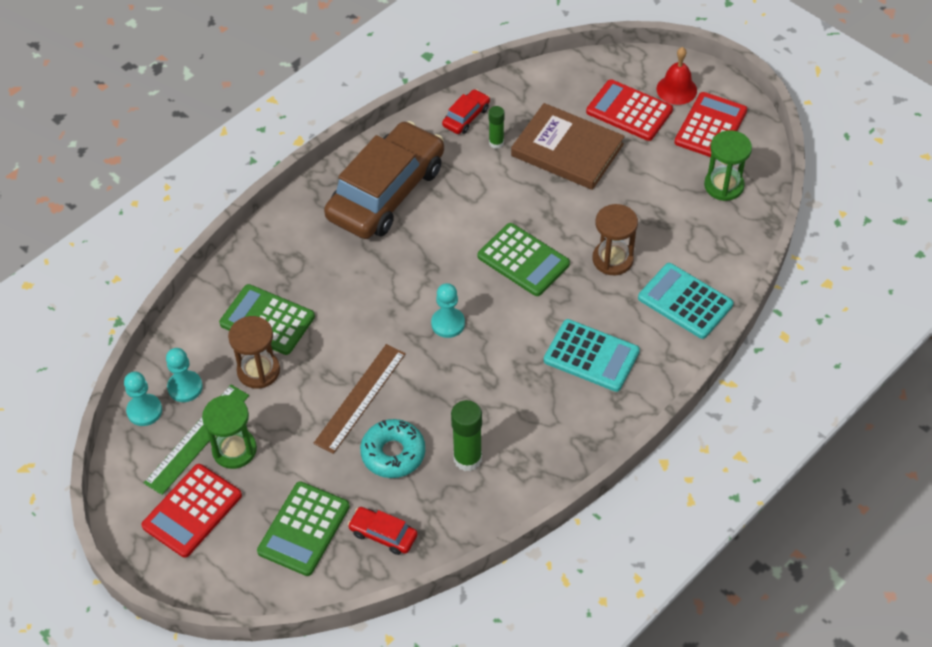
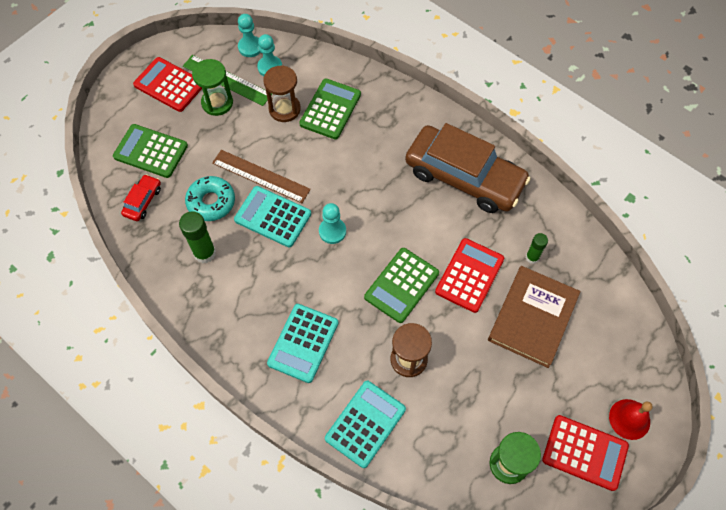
camera: 85 degrees right, 10 degrees up
red car [442,89,490,134] -> none
red calculator [586,79,673,141] -> red calculator moved to [435,238,504,313]
none -> turquoise calculator [234,186,311,247]

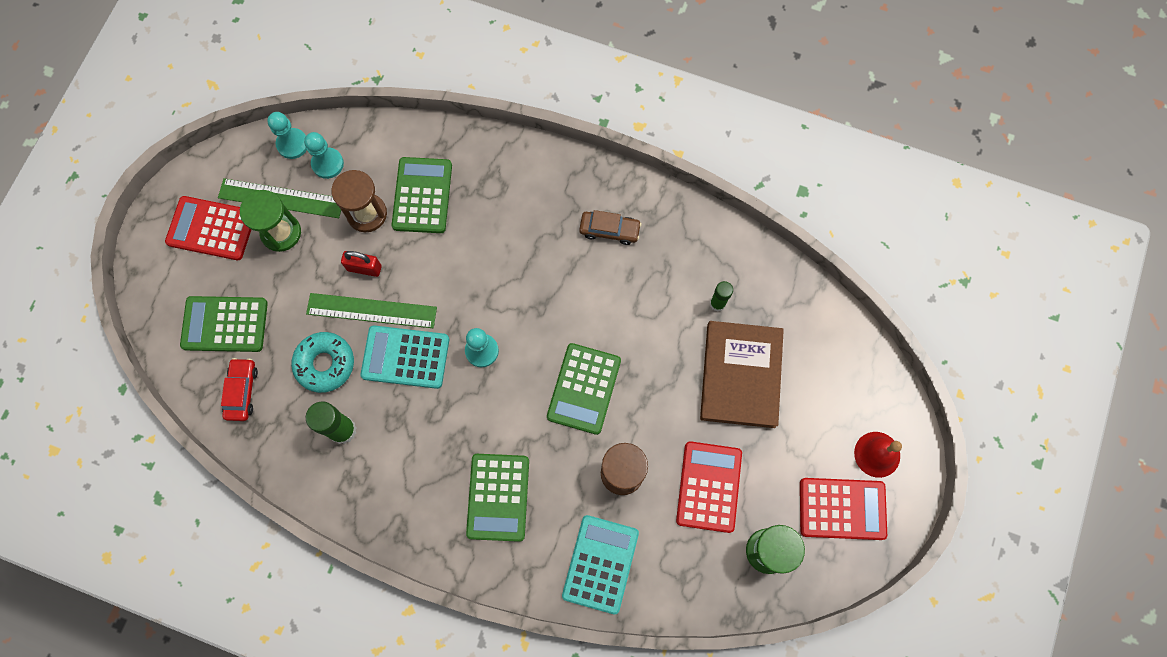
camera: 20 degrees left, 10 degrees up
brown ruler [212,150,311,203] -> green ruler [306,293,437,328]
turquoise calculator [267,304,338,383] -> green calculator [466,454,529,542]
brown car [405,123,531,213] -> brown car [579,210,641,245], size x0.41
red calculator [435,238,504,313] -> red calculator moved to [676,441,742,533]
none -> red padlock [341,251,382,277]

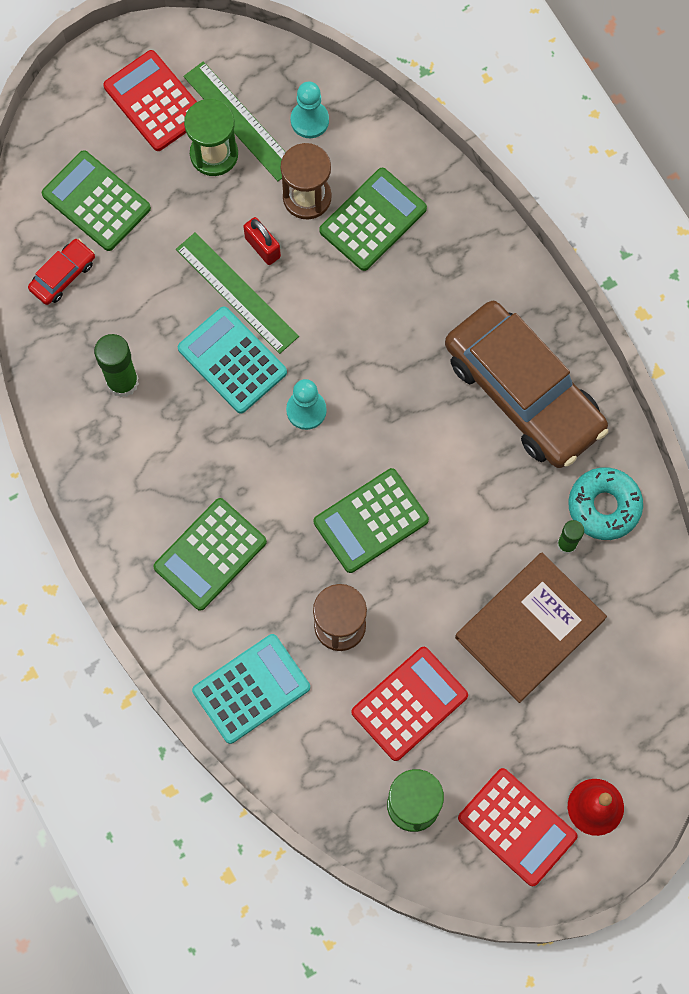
camera: 40 degrees right, 0 degrees up
turquoise pawn [267,112,307,159] -> none
turquoise donut [291,332,354,393] -> turquoise donut moved to [569,467,643,540]
brown car [579,210,641,245] -> brown car [445,301,608,468], size x2.42

